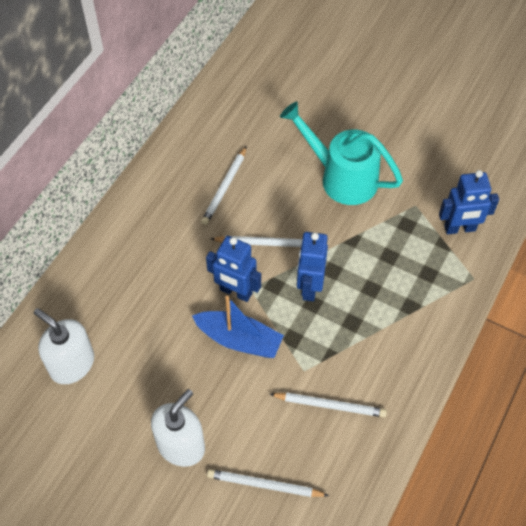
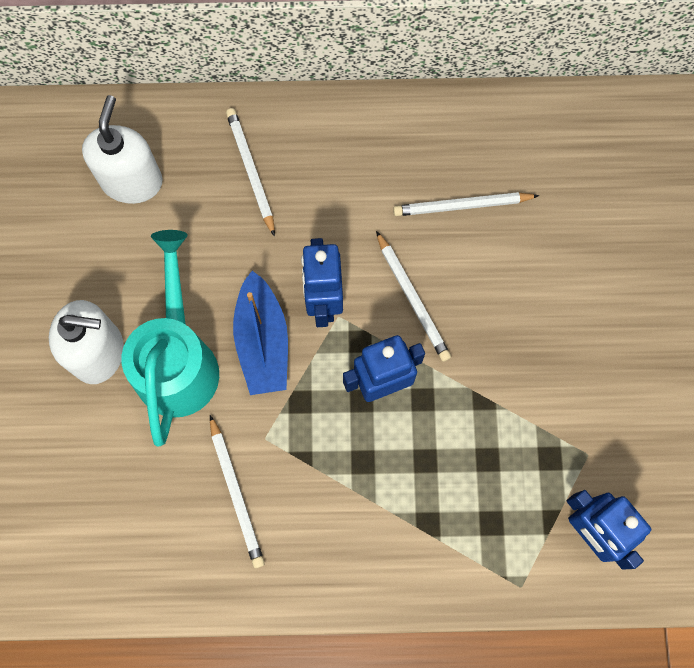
camera: 60 degrees right, 15 degrees up
white pencil [207,469,329,497] -> white pencil moved to [226,108,275,237]
turquoise watering can [280,101,403,205] -> turquoise watering can moved to [121,230,219,446]

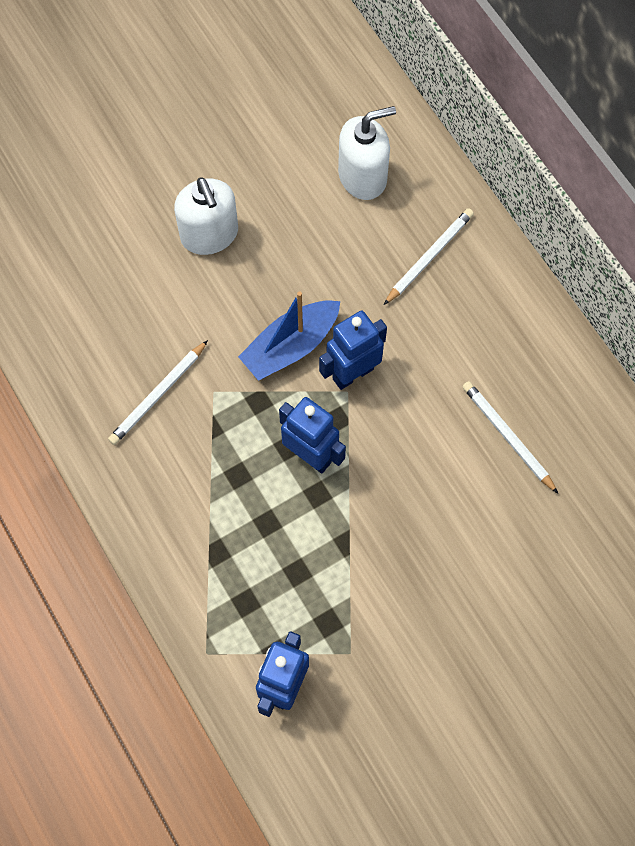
camera: 60 degrees right, 5 degrees down
turquoise watering can [121,230,219,446] -> none
white pencil [376,231,451,362] -> none

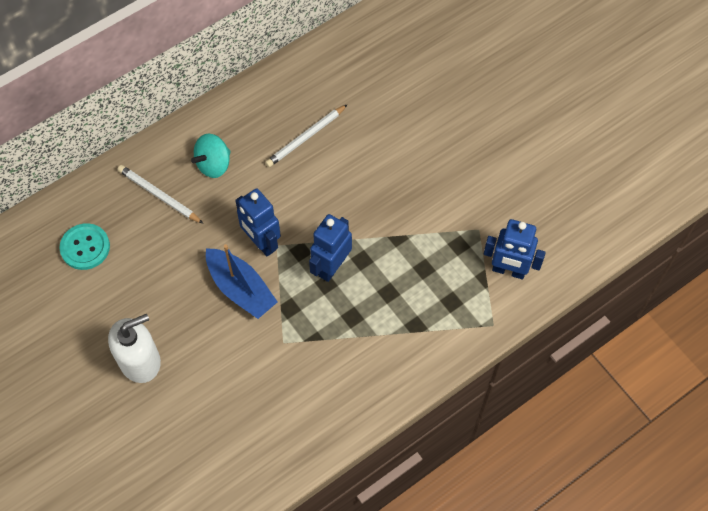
camera: 95 degrees left, 5 degrees down
white pencil [108,340,208,445] -> none
white soap dispenser [338,106,396,200] -> turquoise button [60,223,110,270]
none -> turquoise spinning top [191,133,231,178]

